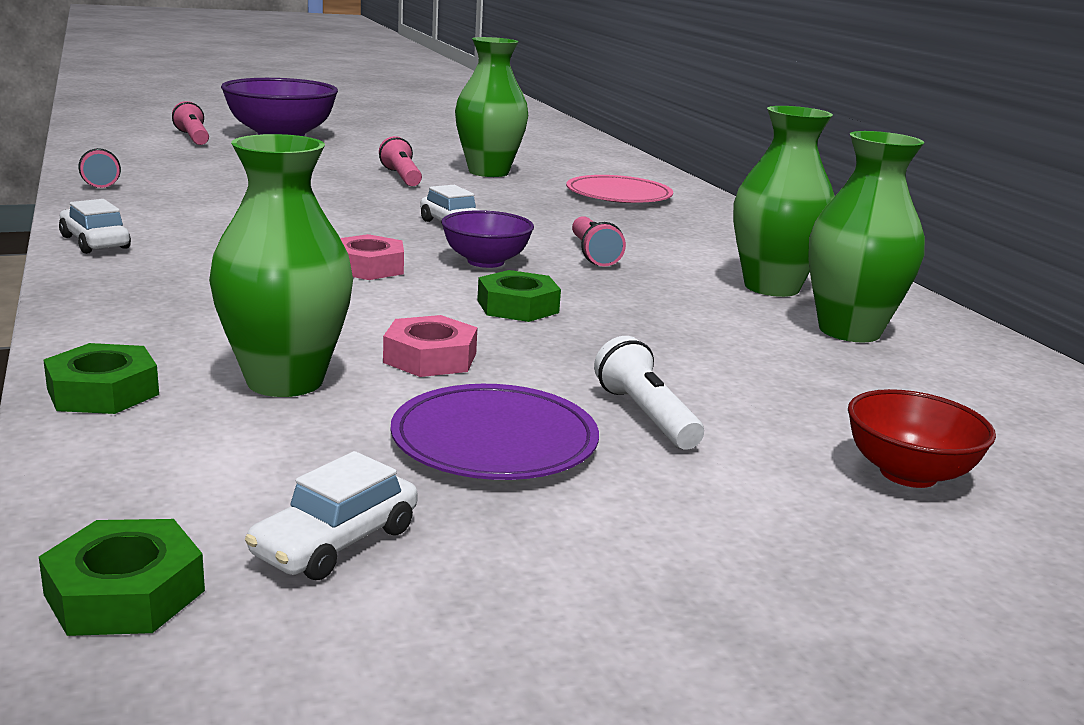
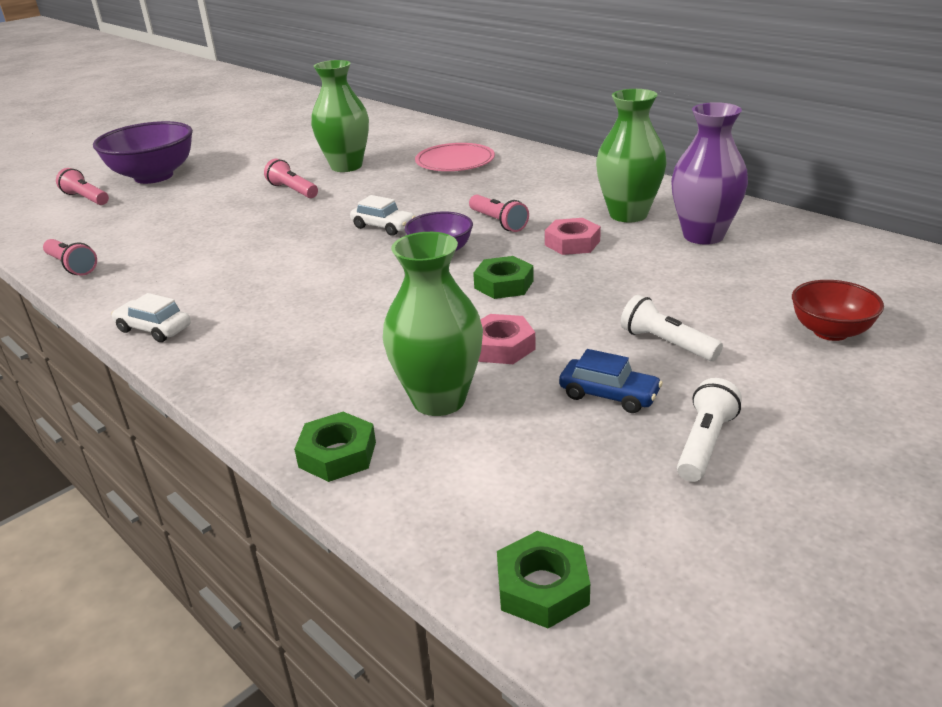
camera: 20 degrees left, 10 degrees up
white car [245,451,418,580] -> none
pink nut [340,234,404,280] -> pink nut moved to [545,218,601,255]
purple plate [391,384,599,480] -> blue car [559,349,663,413]
green vase [808,131,925,342] -> purple vase [671,102,748,245]
none -> white flashlight [677,378,742,482]

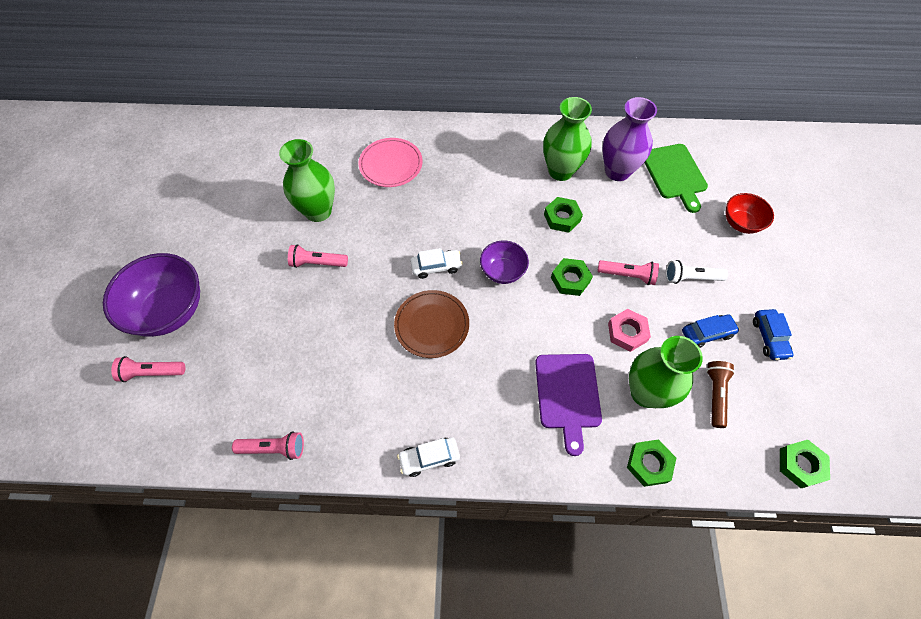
camera: 45 degrees left, 30 degrees up
pink flashlight [469,194,529,232] -> pink flashlight moved to [597,260,659,285]
pink nut [545,218,601,255] -> green nut [544,197,583,233]
white flashlight [677,378,742,482] -> blue car [753,309,793,360]
none -> brown plate [394,290,469,358]
none -> purple cutting board [535,354,602,456]
none -> green cutting board [644,144,708,213]
none -> brown flashlight [706,361,735,428]

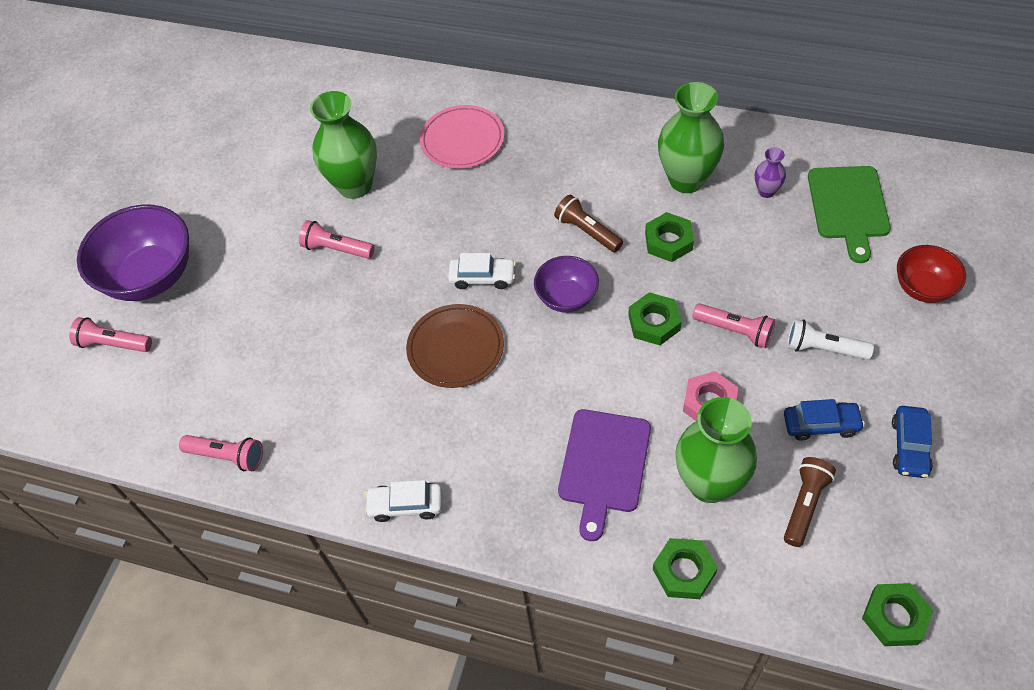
camera: 20 degrees right, 5 degrees down
purple vase [602,97,657,181] -> purple vase [755,147,786,198], size x0.47
none -> brown flashlight [554,195,623,252]

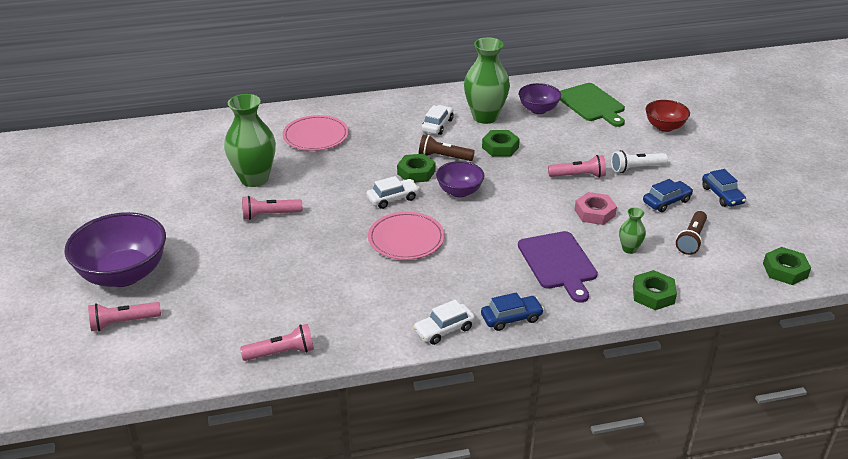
camera: 35 degrees left, 20 degrees down
brown plate [406,304,504,388] -> pink plate [368,212,445,260]
green nut [628,292,681,345] -> green nut moved to [397,154,436,183]
green vase [675,397,757,503] -> green vase [619,207,646,254], size x0.47
purple vase [755,147,786,198] -> purple bowl [519,83,561,114]
brown flashlight [784,457,836,547] -> brown flashlight turned 150 degrees counterclockwise [676,211,707,255]
none -> white car [422,105,453,135]
none -> blue car [481,292,544,331]

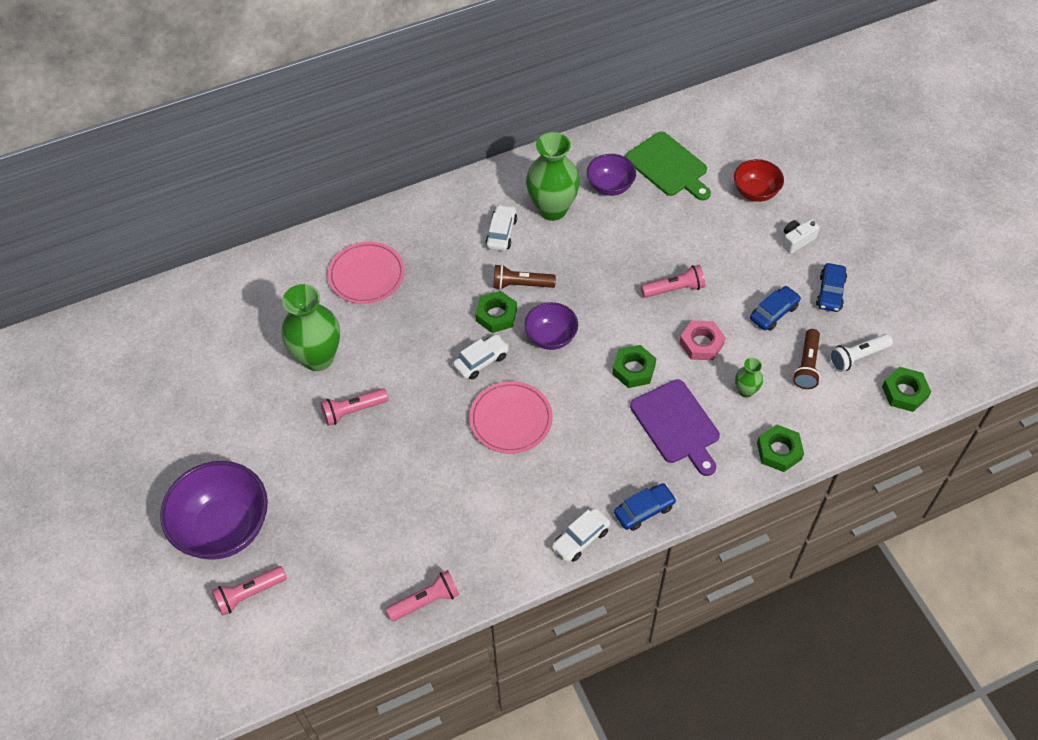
camera: 10 degrees left, 20 degrees up
green nut [482,130,520,157] -> green nut moved to [612,345,657,388]
white flashlight [611,150,668,173] -> white flashlight moved to [829,334,893,372]
blue car [702,169,746,207] -> blue car turned 45 degrees clockwise [816,263,847,312]
none -> white camera [782,219,820,254]

